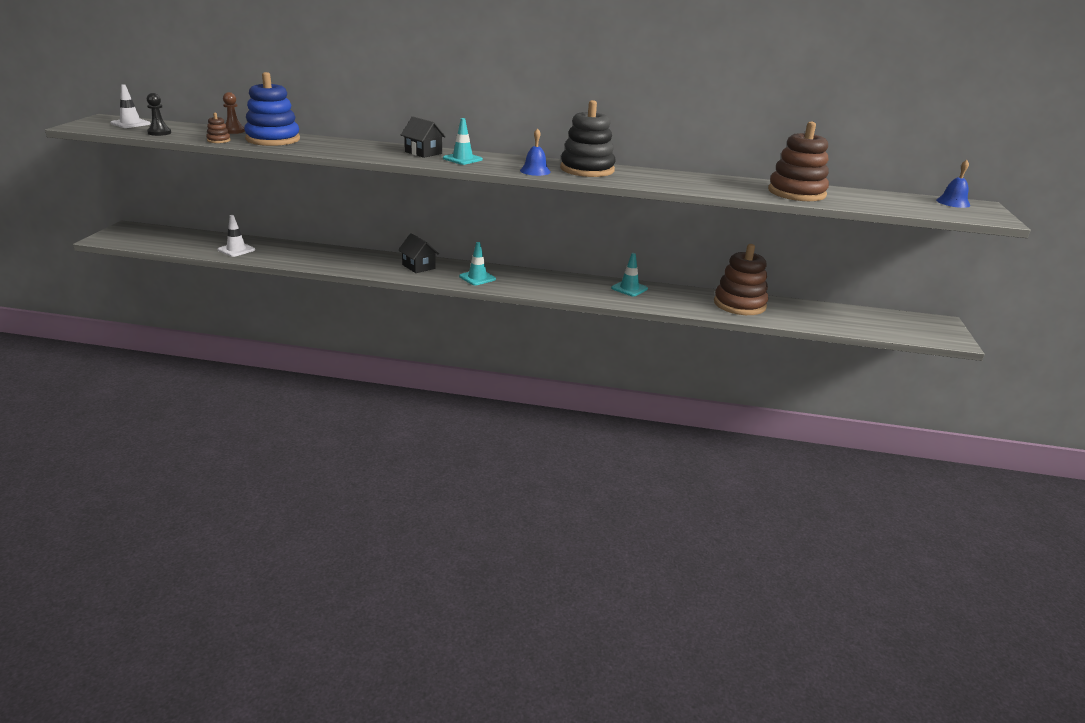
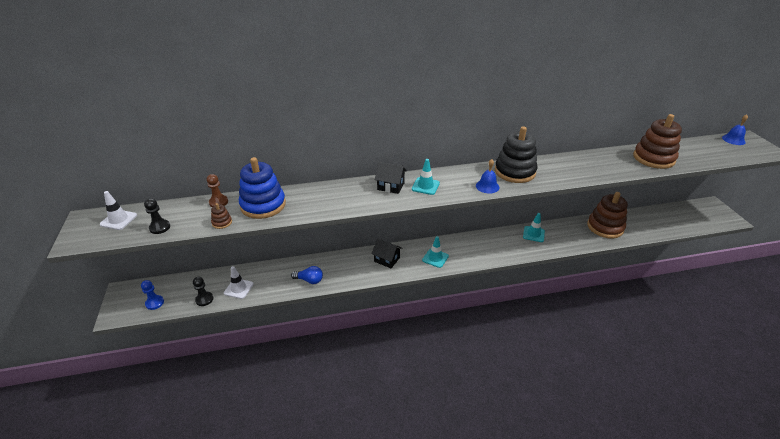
camera: 20 degrees left, 10 degrees up
none -> blue pawn [141,280,164,310]
none -> black pawn [193,277,213,306]
none -> blue light bulb [291,266,323,284]

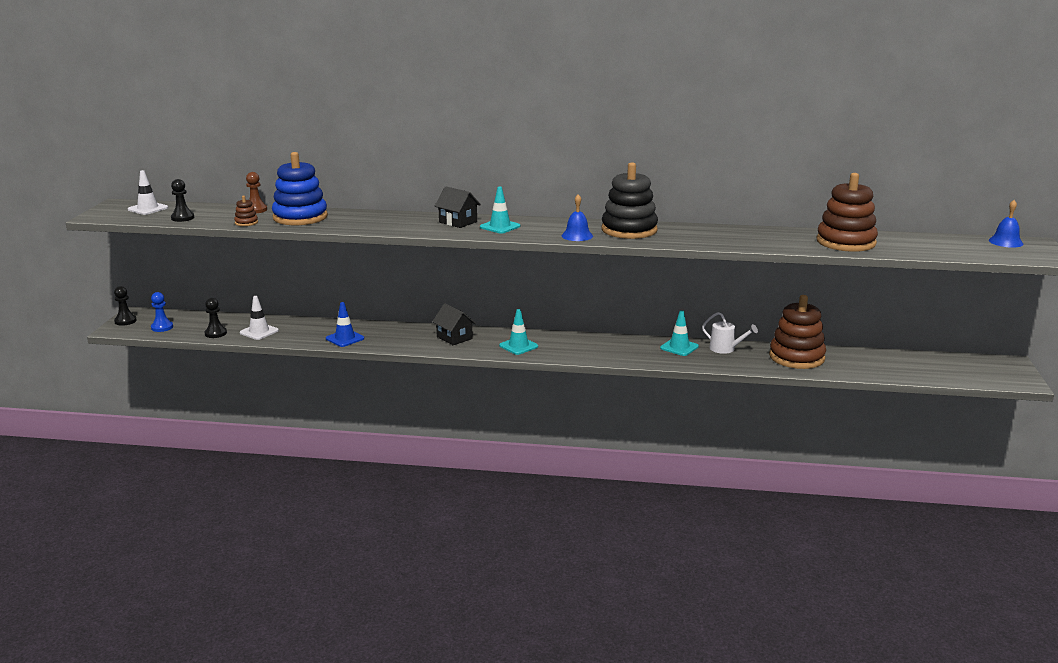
camera: 20 degrees right, 15 degrees down
blue light bulb [291,266,323,284] -> blue traffic cone [326,302,364,347]
none -> black pawn [114,286,137,326]
none -> white watering can [702,312,758,354]

